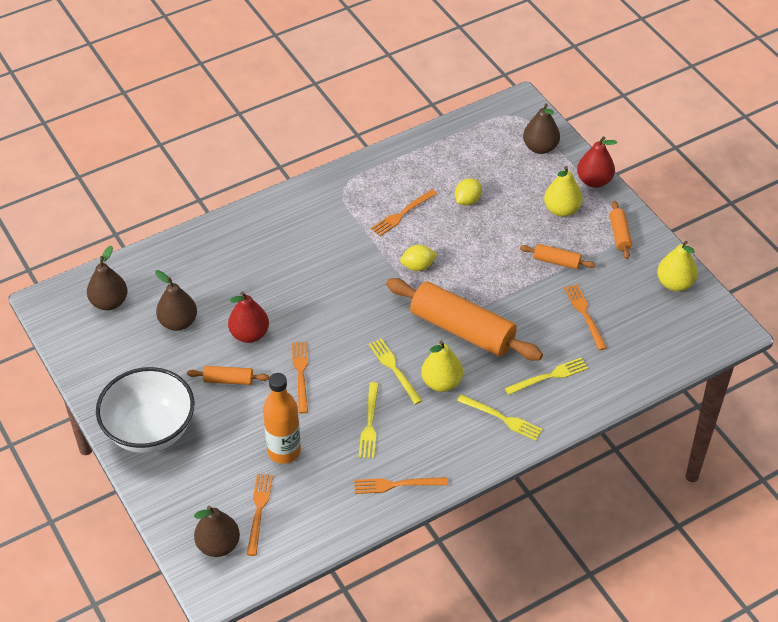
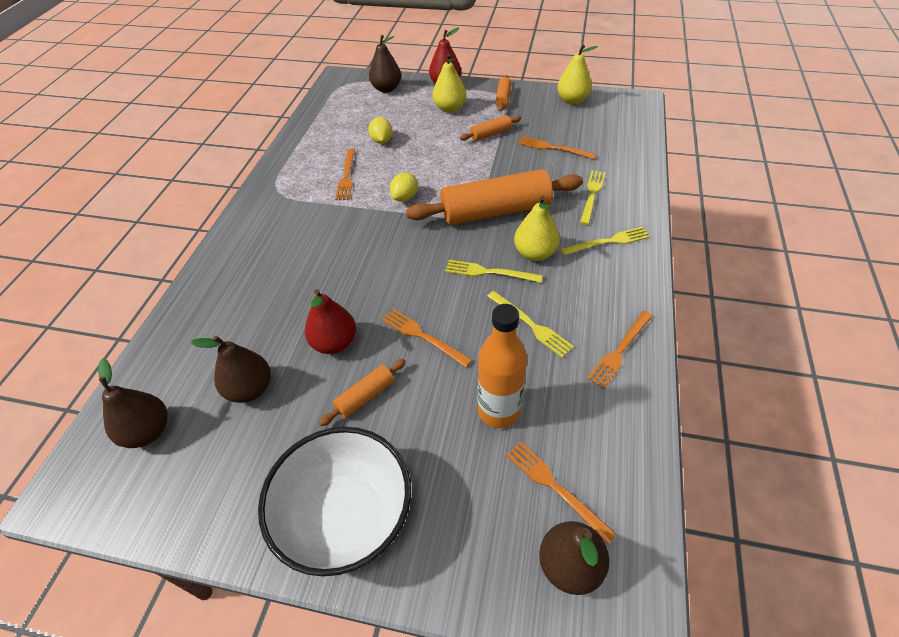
camera: 45 degrees left, 0 degrees up
orange rolling pin [609,201,632,259] -> orange rolling pin turned 60 degrees clockwise [495,75,512,112]

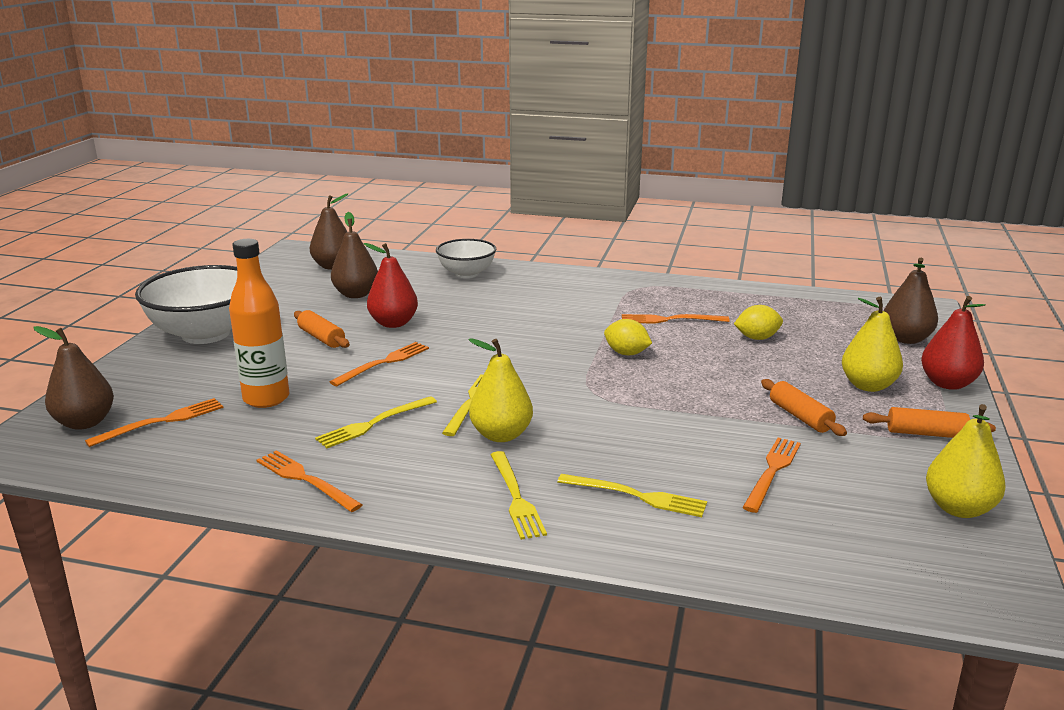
camera: 90 degrees right, 25 degrees down
orange rolling pin [406,169,583,225] -> none
none -> white bowl [436,239,496,278]

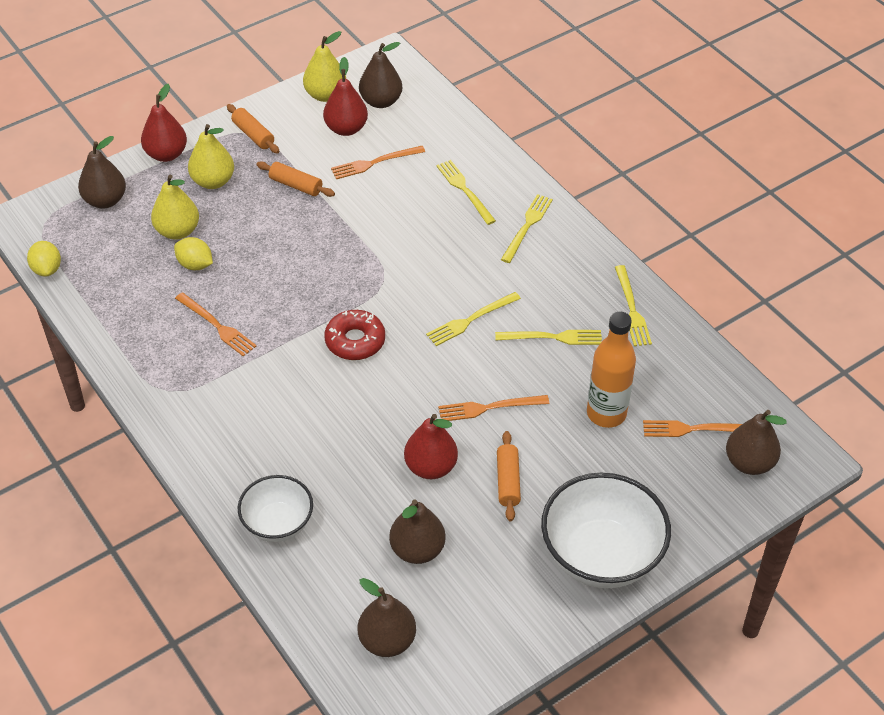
camera: 140 degrees left, 25 degrees up
orange fork [257,450,363,512] -> yellow fork [615,265,652,346]
yellow pear [468,338,533,442] -> yellow pear moved to [151,175,199,240]
yellow lemon [604,319,652,355] -> yellow lemon moved to [27,241,61,277]
orange rolling pin [761,379,847,436] -> orange rolling pin turned 75 degrees counterclockwise [256,162,335,197]
none -> red pear [323,57,368,136]
none -> red donut [325,310,385,360]
none -> brown pear [359,42,402,108]

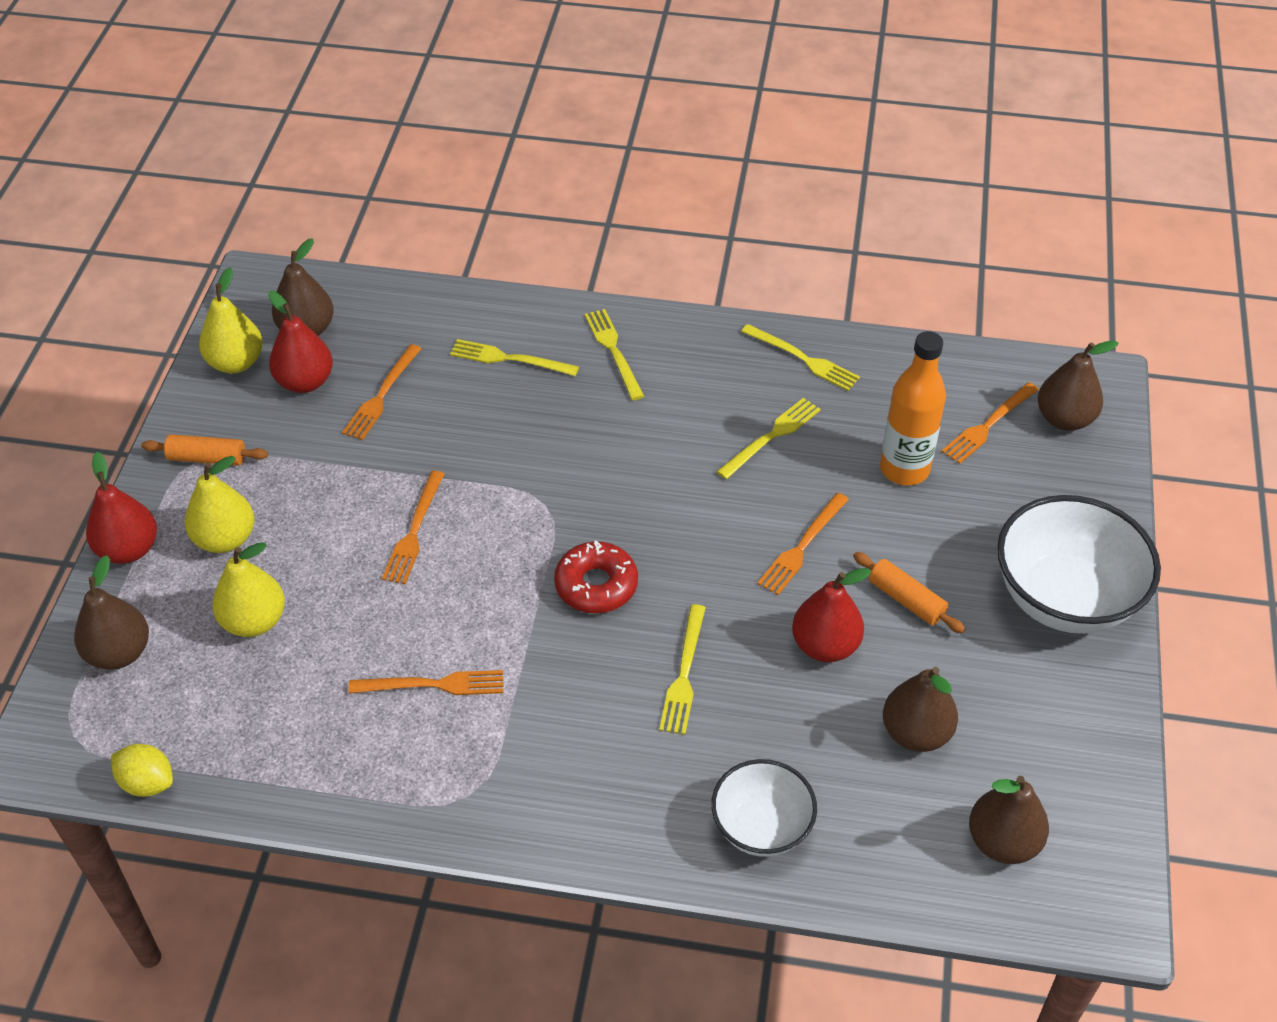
camera: 45 degrees left, 0 degrees up
yellow lemon [174,237,213,270] -> none
orange rolling pin [256,162,335,197] -> none
yellow fork [426,292,521,346] -> yellow fork moved to [659,604,706,735]
none -> orange fork [382,471,445,584]

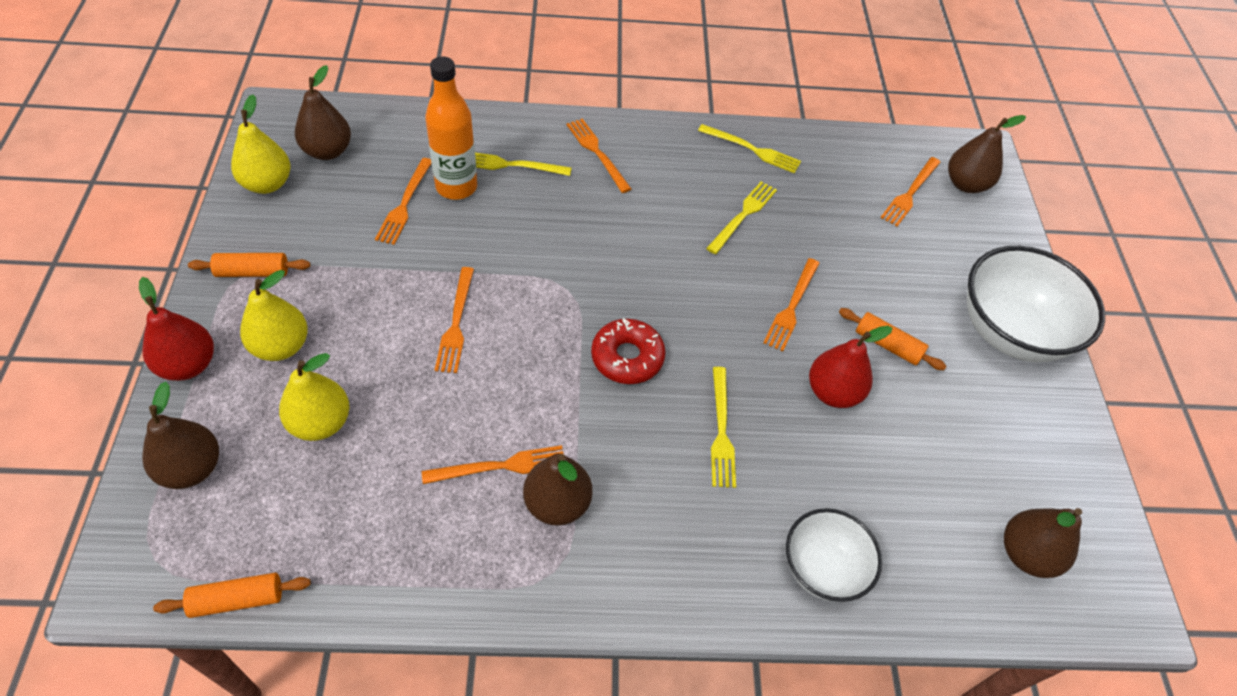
camera: 15 degrees left, 5 degrees up
yellow lemon [111,744,173,797] -> orange rolling pin [153,573,311,618]
red pear [268,291,333,393] -> none
yellow fork [585,309,644,400] -> orange fork [566,119,631,193]
orange bottle [880,331,946,485] -> orange bottle moved to [425,57,477,200]
brown pear [883,667,958,752] -> brown pear moved to [523,453,592,526]

